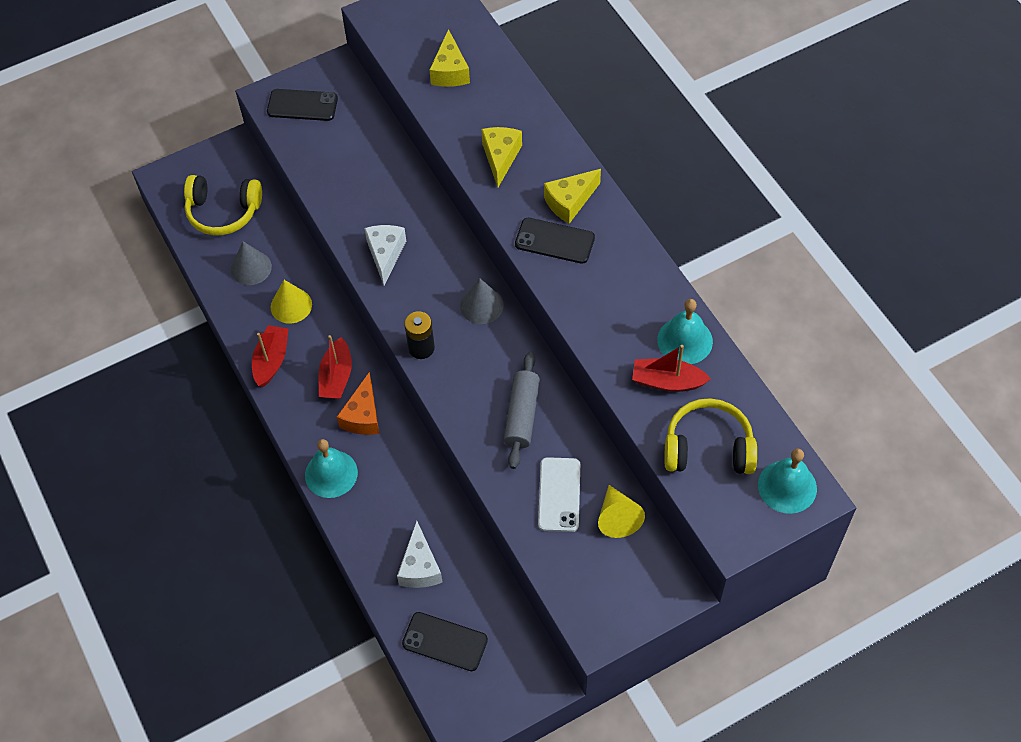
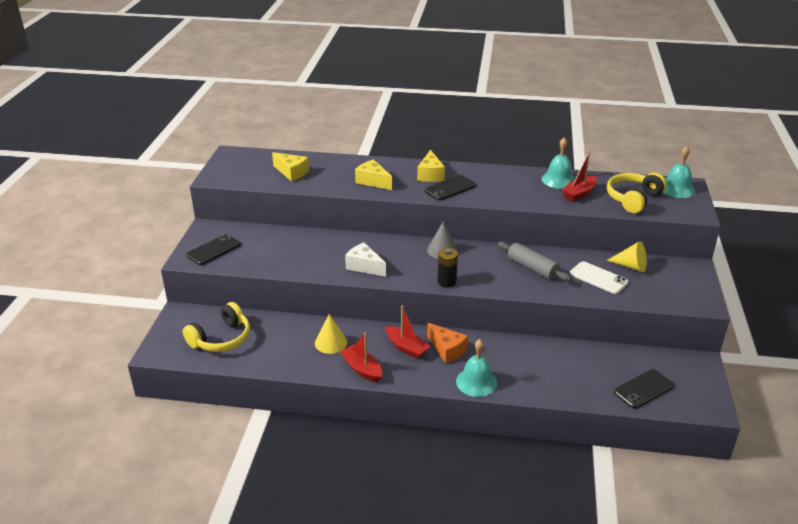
camera: 55 degrees left, 25 degrees down
grey cone [231,242,272,285] -> none
white cheese [397,521,442,588] -> none

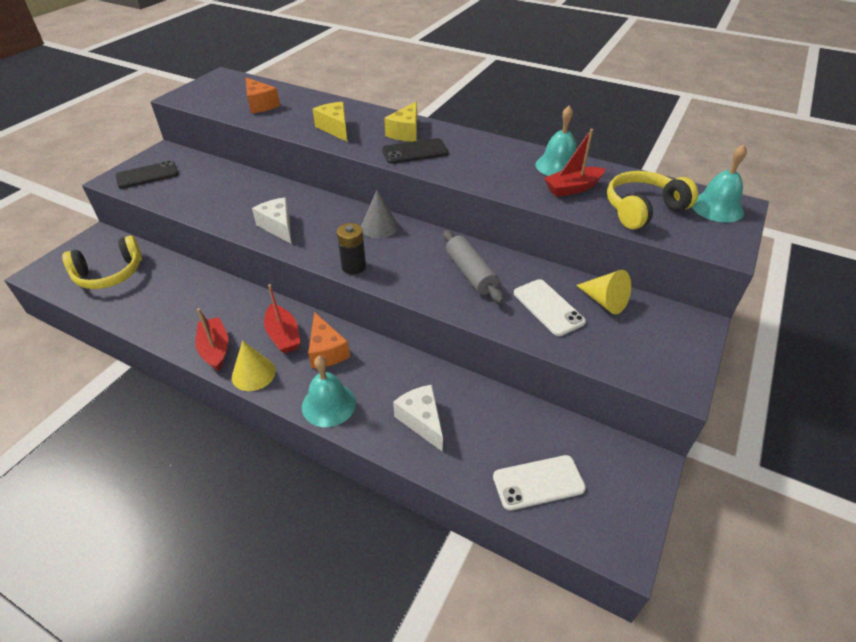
camera: 20 degrees right, 10 degrees up
yellow cheese [272,152,309,182] -> orange cheese [246,77,280,114]
yellow cone [315,314,347,354] -> yellow cone moved to [232,341,276,391]
black phone [614,369,674,409] -> white phone [493,455,586,511]
none -> white cheese [393,385,443,452]

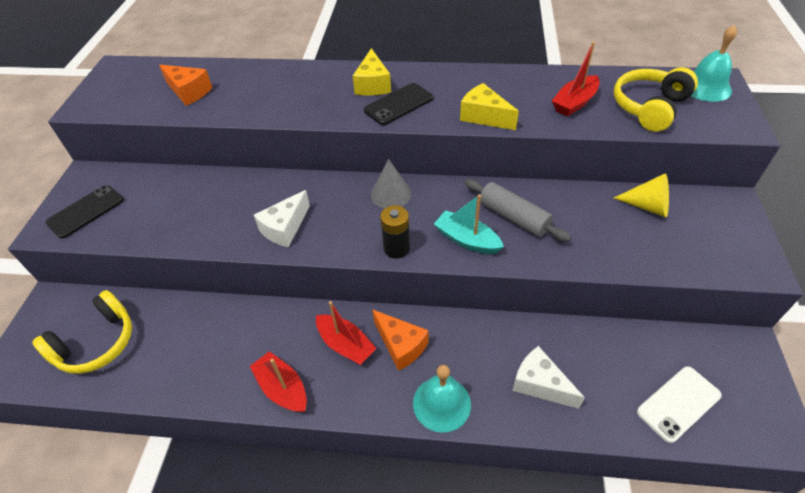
camera: 20 degrees left, 5 degrees up
yellow cone [232,341,276,391] -> none
white cheese [252,197,291,244] -> white cheese turned 90 degrees counterclockwise [254,190,310,247]
yellow cheese [313,102,347,142] -> yellow cheese moved to [460,83,519,130]
white phone [514,279,586,336] -> none
turquoise bell [535,105,577,176] -> none
none -> turquoise boat [434,194,504,254]

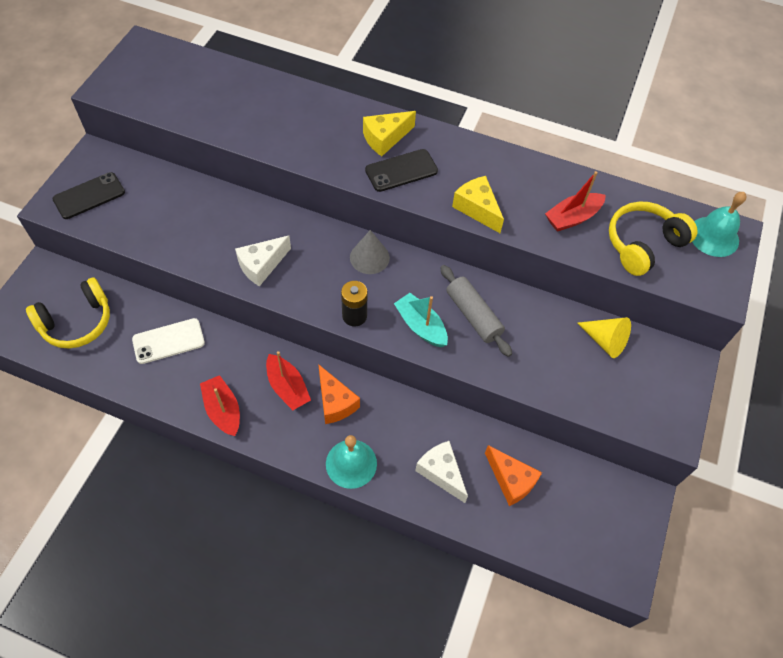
camera: 10 degrees right, 10 degrees up
orange cheese [159,64,213,106] -> orange cheese moved to [485,445,542,506]
yellow cheese [353,48,391,95] -> yellow cheese turned 45 degrees clockwise [363,111,416,156]
white phone [637,366,722,443] -> white phone moved to [132,318,205,364]

